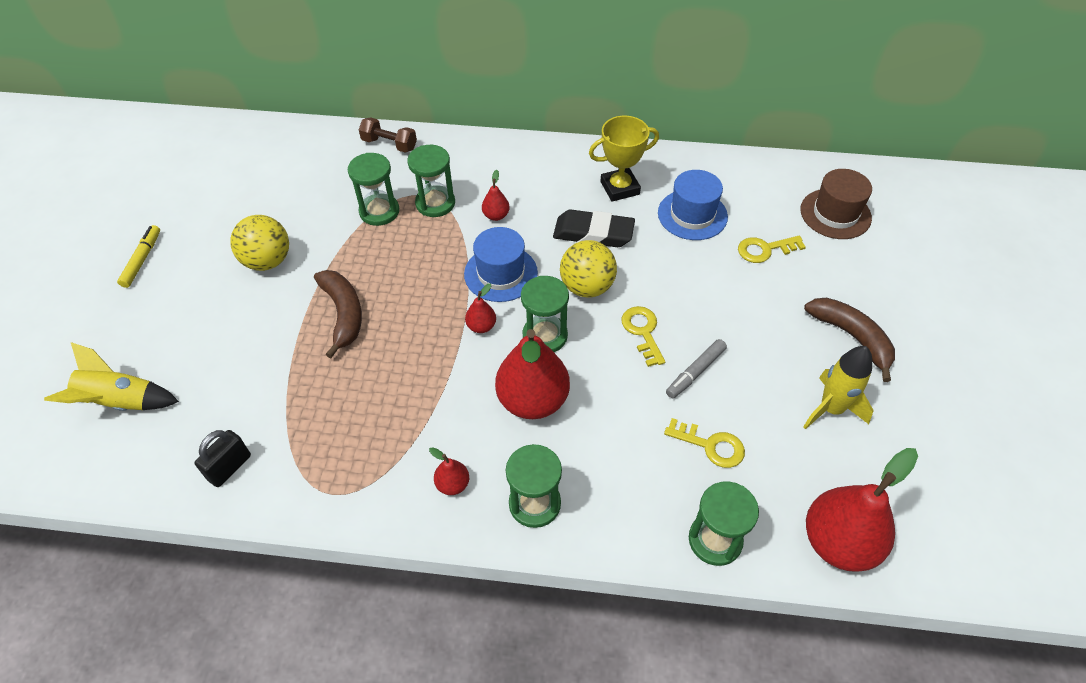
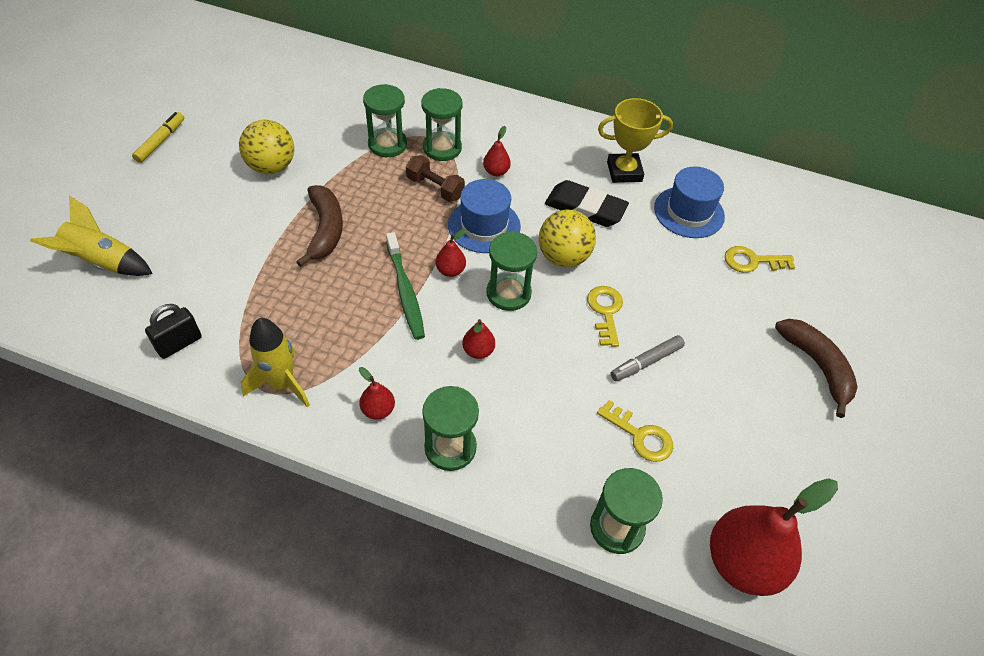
camera: 10 degrees right, 0 degrees up
brown dumbbell [359,117,417,153] -> brown dumbbell moved to [406,155,465,202]
red pear [495,329,570,419] -> red pear [462,319,495,359], size x0.45
brown hat [800,169,872,239] -> none
yellow rocket [803,346,874,429] -> yellow rocket moved to [241,318,310,408]
none -> green toothbrush [386,232,425,340]

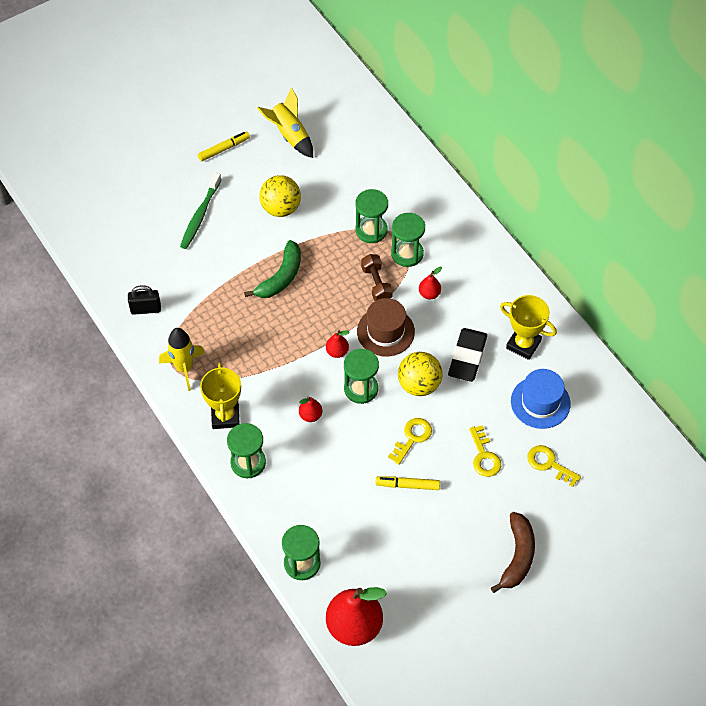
camera: 40 degrees right, 5 degrees up
yellow rocket [30,196,153,276] -> yellow rocket moved to [257,87,313,158]
brown banana [296,185,343,267] -> green banana [244,240,301,298]
red pear [359,367,395,420] -> yellow trophy [200,363,241,429]
green toothbrush [386,232,425,340] -> green toothbrush moved to [180,172,222,249]
blue hat [448,179,521,253] -> brown hat [357,298,415,356]
black eraser [545,180,629,227] -> black eraser turned 45 degrees clockwise [448,328,487,382]
yellow key [597,400,673,462] -> yellow key moved to [469,425,501,477]
grey marker [611,335,685,381] -> yellow marker [375,476,440,490]

